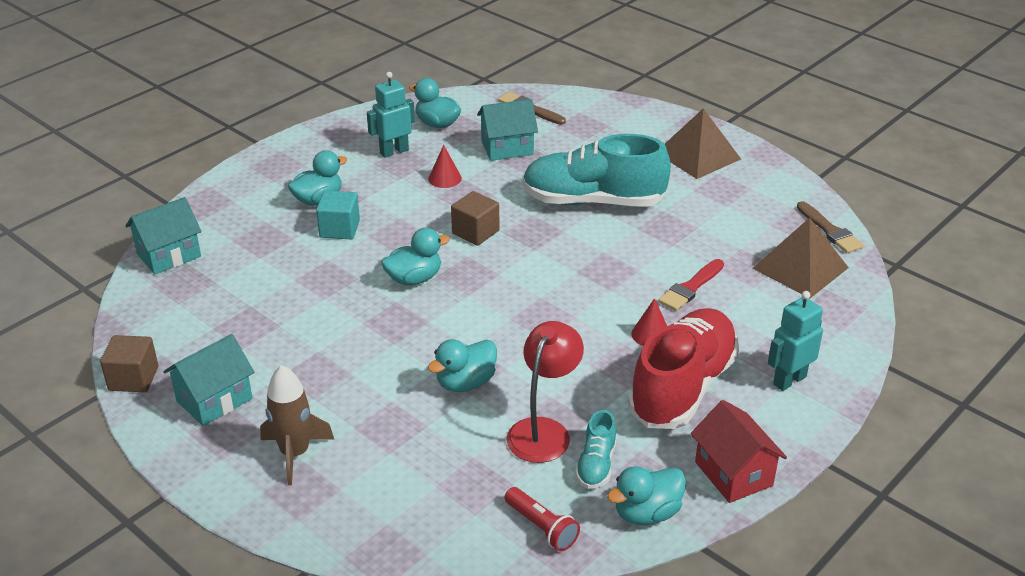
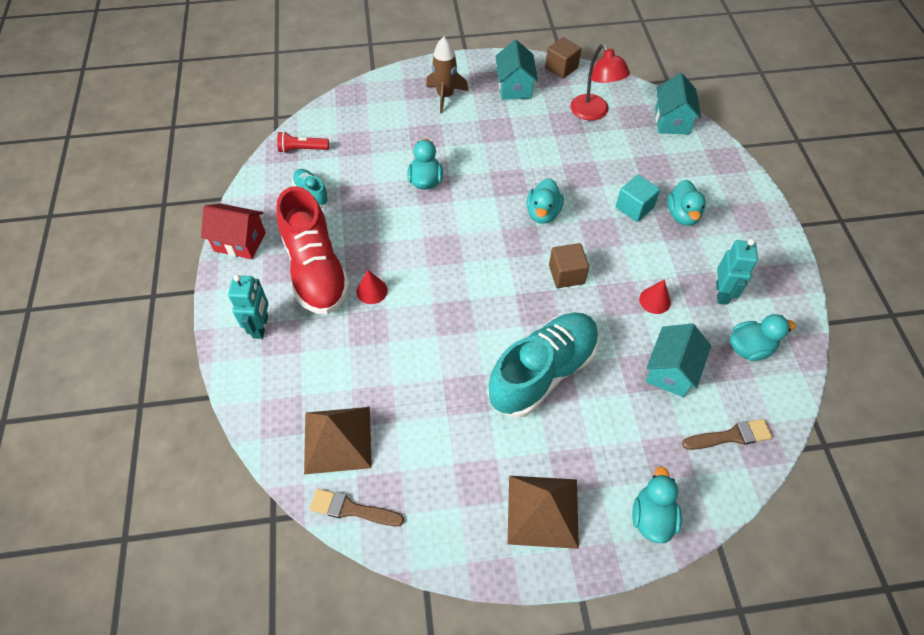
camera: 130 degrees right, 20 degrees up
red lamp [507,321,584,463] -> red lamp moved to [571,44,630,121]
turquoise duck [607,466,686,525] -> turquoise duck moved to [632,466,682,543]
red brush [658,259,724,311] -> none

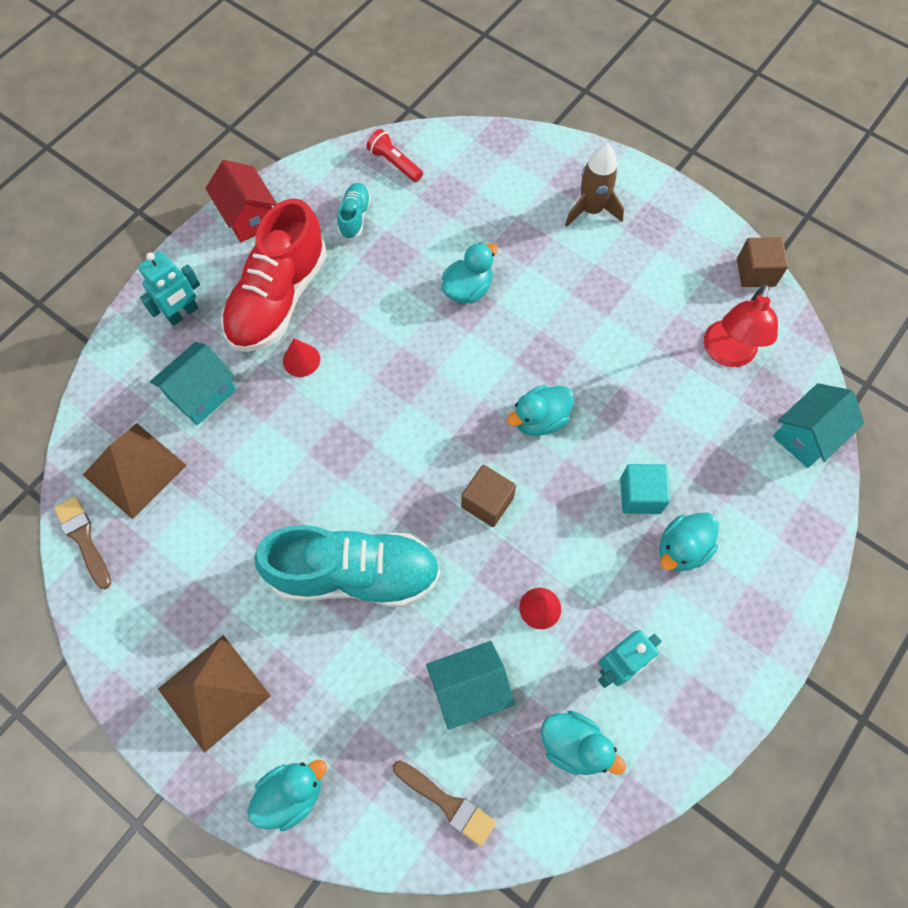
camera: 45 degrees right, 10 degrees up
turquoise house [495,40,538,100] -> turquoise house moved to [150,342,236,425]

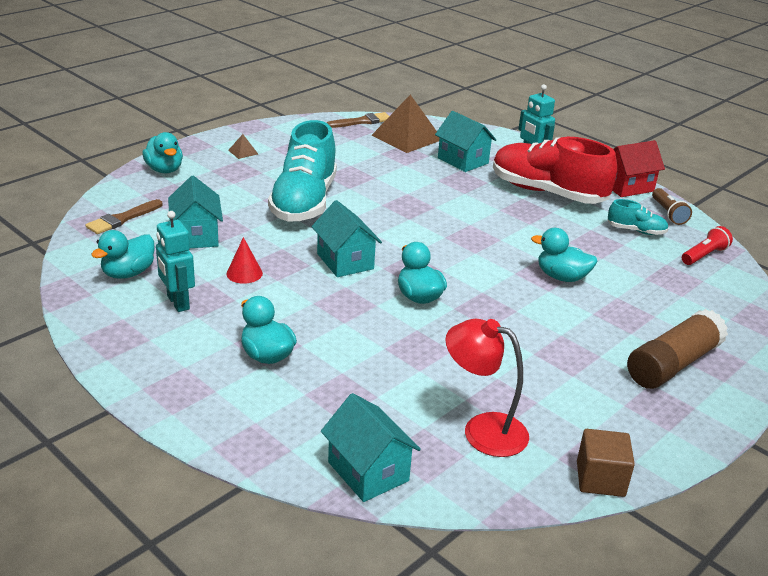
camera: 95 degrees right, 35 degrees down
brown pyramid [158,635,271,753] -> brown pyramid [228,134,258,159], size x0.42
red cone [283,338,320,377] -> none
turquoise duck [441,243,498,304] -> turquoise duck turned 150 degrees clockwise [531,228,597,282]
brown cube [461,465,516,527] -> turquoise house [311,200,382,277]
brown rocket [565,144,624,227] -> brown glue stick [627,309,728,389]
turquoise cube [620,464,670,514] -> none
none -> brown flashlight [652,188,692,225]

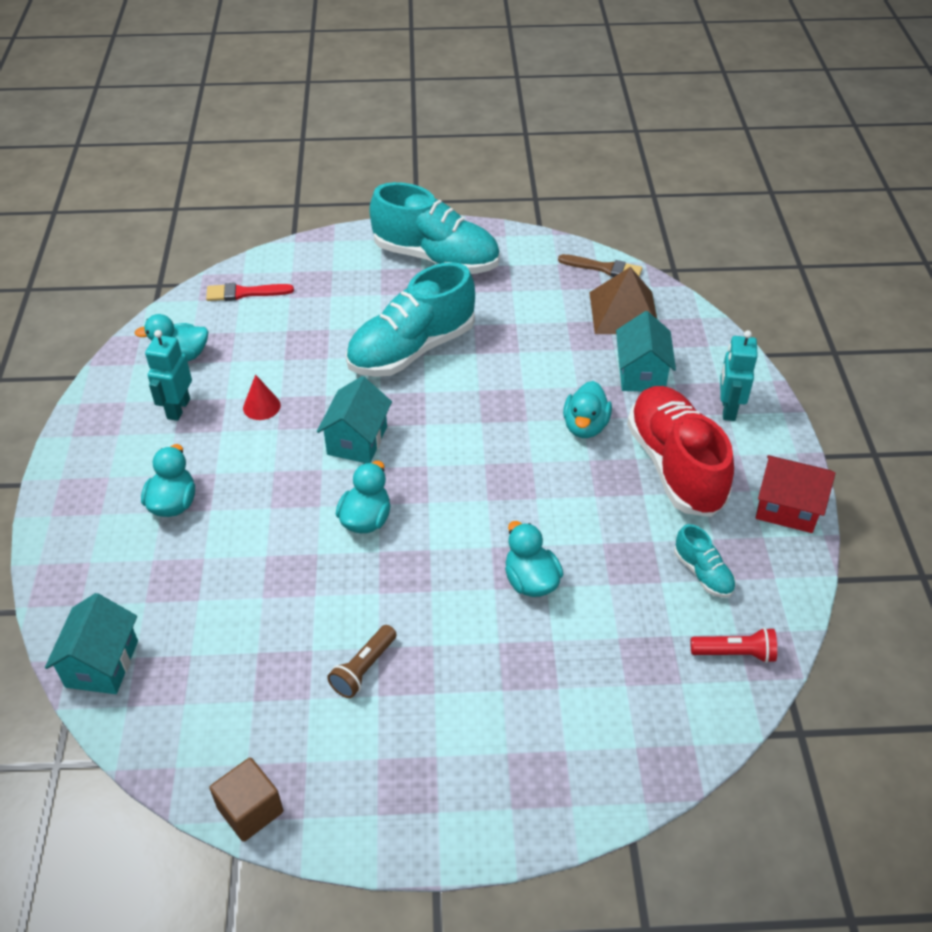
camera: 45 degrees right, 15 degrees up
brown brush [86,199,163,234] -> red brush [206,283,294,301]
turquoise duck [142,132,183,174] -> turquoise duck moved to [563,381,612,438]
turquoise house [168,176,223,248] -> none
brown pyramid [228,134,258,159] -> turquoise shoe [369,182,500,274]
red lamp [445,319,529,457] -> none
brown glue stick [627,309,728,389] -> none
brown flashlight [652,188,692,225] -> brown flashlight moved to [327,625,397,698]

